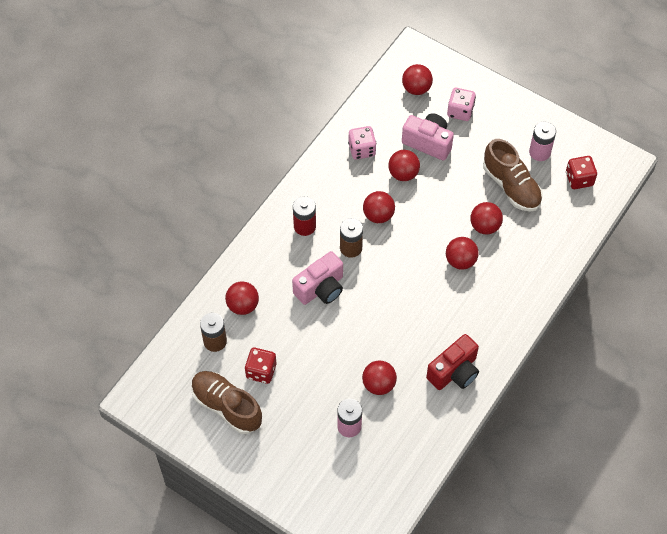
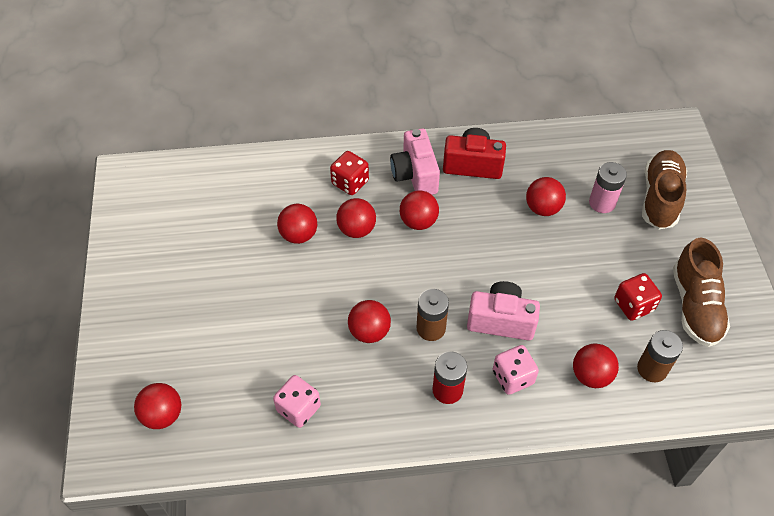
camera: 130 degrees left, 5 degrees down
red ball [388,150,420,181] -> red ball moved to [400,190,439,230]
pink camera [402,113,454,161] -> pink camera moved to [390,128,440,195]
pink dice [447,88,476,121] -> pink dice moved to [493,345,539,395]
brown shoe [483,139,543,212] -> brown shoe moved to [642,150,687,229]
pink battery [529,122,556,161] -> none
red dice [566,156,597,189] -> red dice moved to [330,151,369,195]

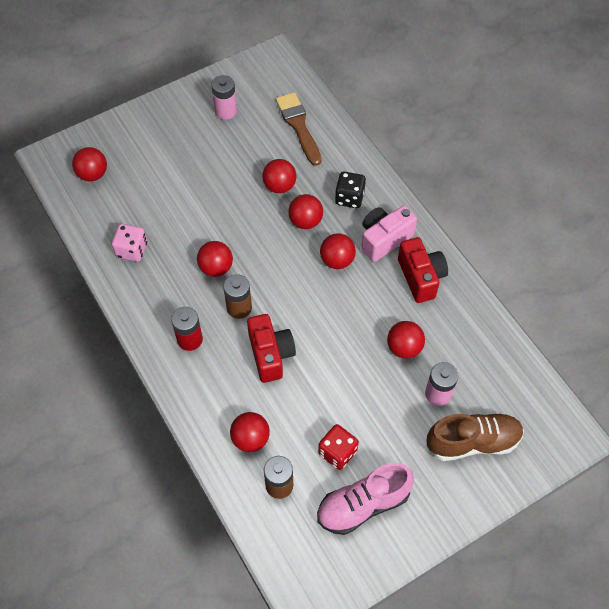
camera: 65 degrees right, 5 degrees up
red dice [330,151,369,195] -> black dice [335,172,366,208]
pink camera [467,281,540,341] -> red camera [247,314,296,383]
pink dice [493,345,539,395] -> none
brown shoe [673,238,730,347] -> pink shoe [317,463,414,535]
none -> pink battery [211,75,237,120]
none -> brown brush [276,92,321,166]

